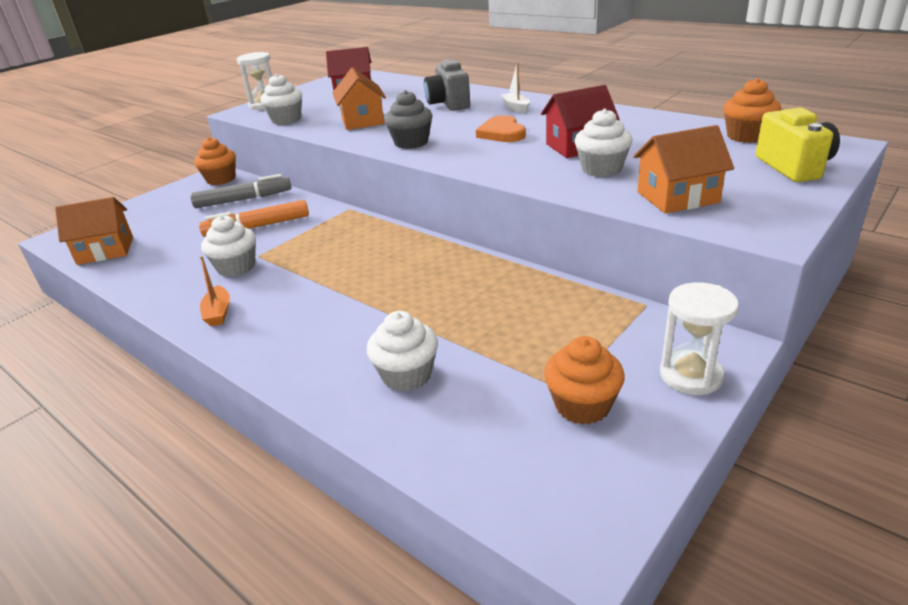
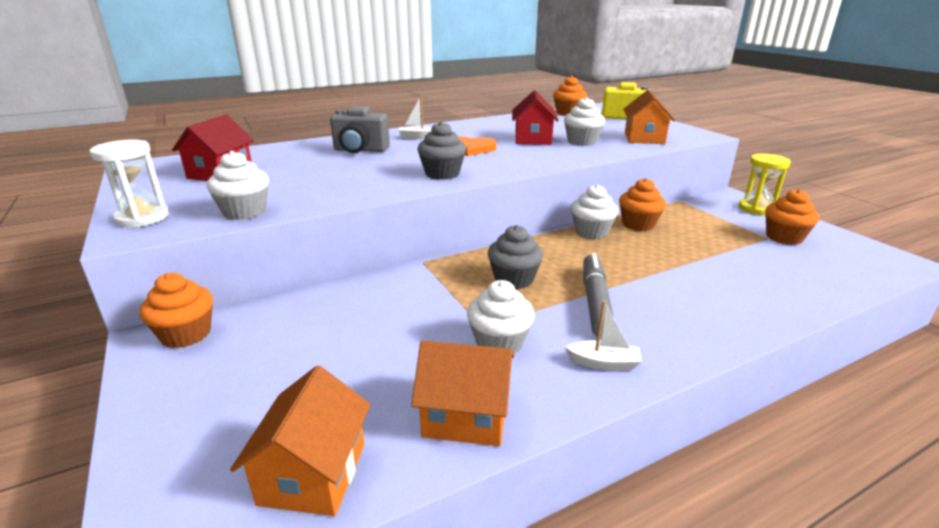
camera: 70 degrees left, 5 degrees down
grey marker [190,174,291,208] -> grey marker moved to [583,253,614,338]
orange marker [199,200,309,237] -> none
orange boat [200,256,230,326] -> white boat [565,301,642,371]
orange house [332,68,386,130] -> orange house moved to [411,341,514,446]
white cupcake [367,311,438,392] -> white cupcake moved to [571,184,618,239]
white hourglass [660,282,739,395] -> yellow hourglass [738,153,791,215]
none -> grey cupcake [488,225,543,289]
none -> orange cupcake [619,178,666,231]

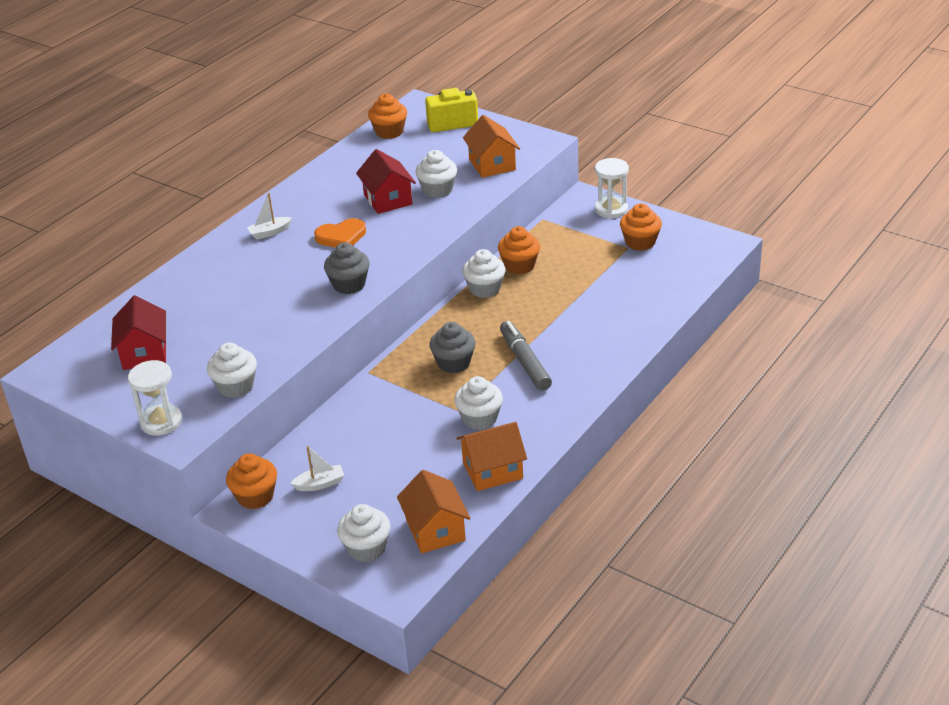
camera: 25 degrees left, 10 degrees up
grey camera [330,106,390,153] -> none
white boat [565,301,642,371] -> white boat moved to [290,446,344,491]
yellow hourglass [738,153,791,215] -> white hourglass [595,158,629,218]
none -> white cupcake [337,504,391,562]

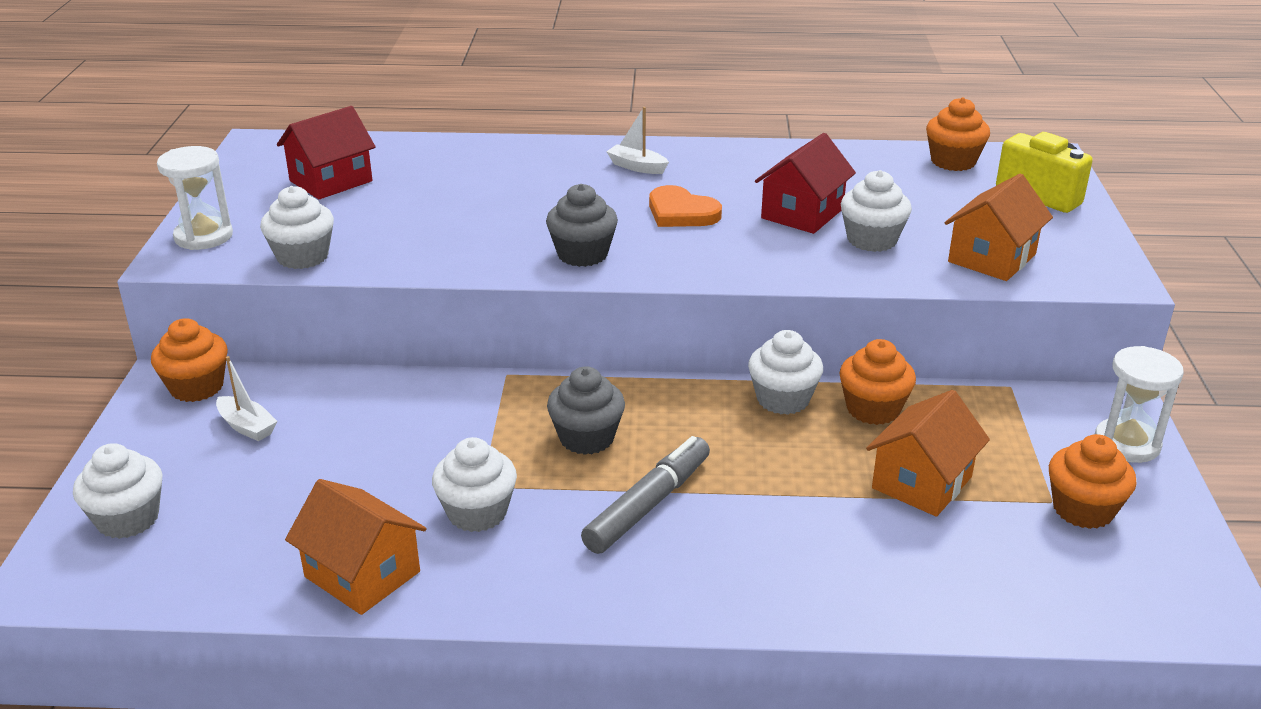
camera: 55 degrees right, 5 degrees down
orange house [397,470,471,553] -> orange house moved to [866,390,990,517]

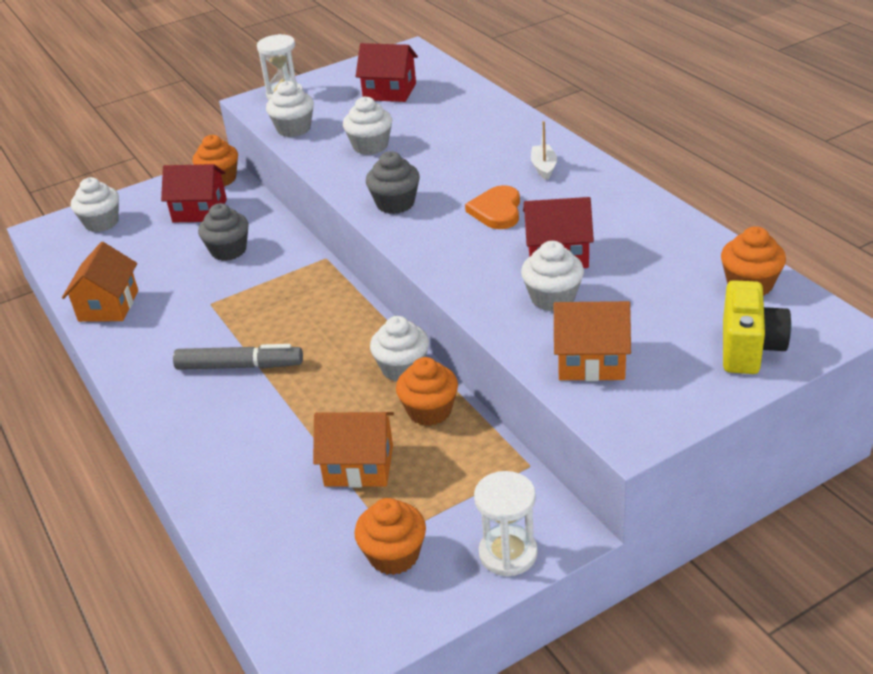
camera: 60 degrees right, 5 degrees up
white boat [216,356,277,441] -> red house [161,164,227,222]
white cupcake [432,437,517,532] -> white cupcake moved to [343,96,392,155]
grey cupcake [547,366,625,455] -> grey cupcake moved to [198,203,249,261]

